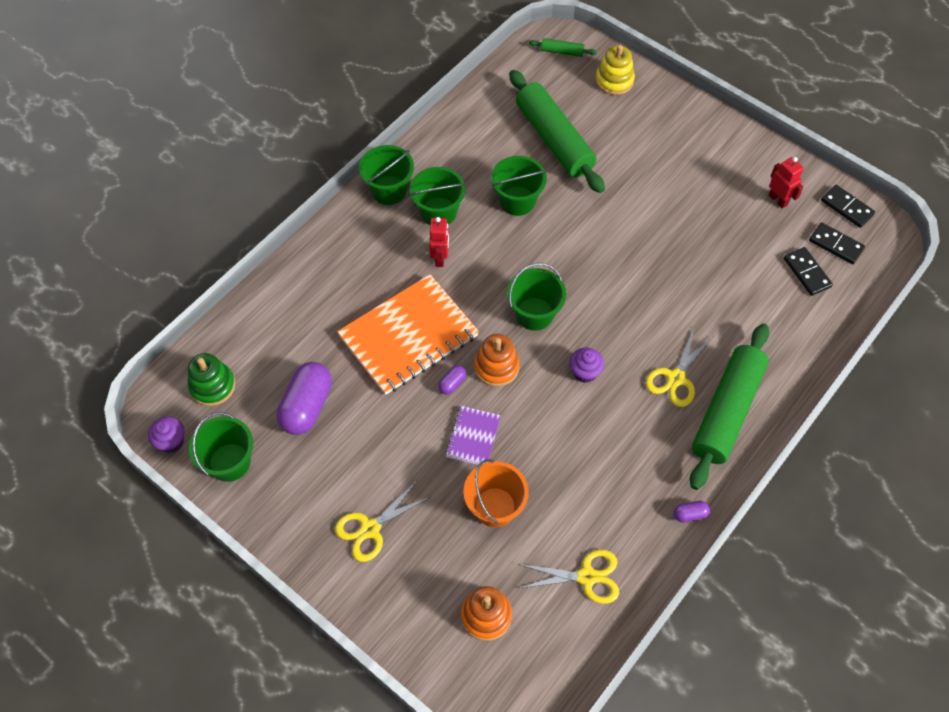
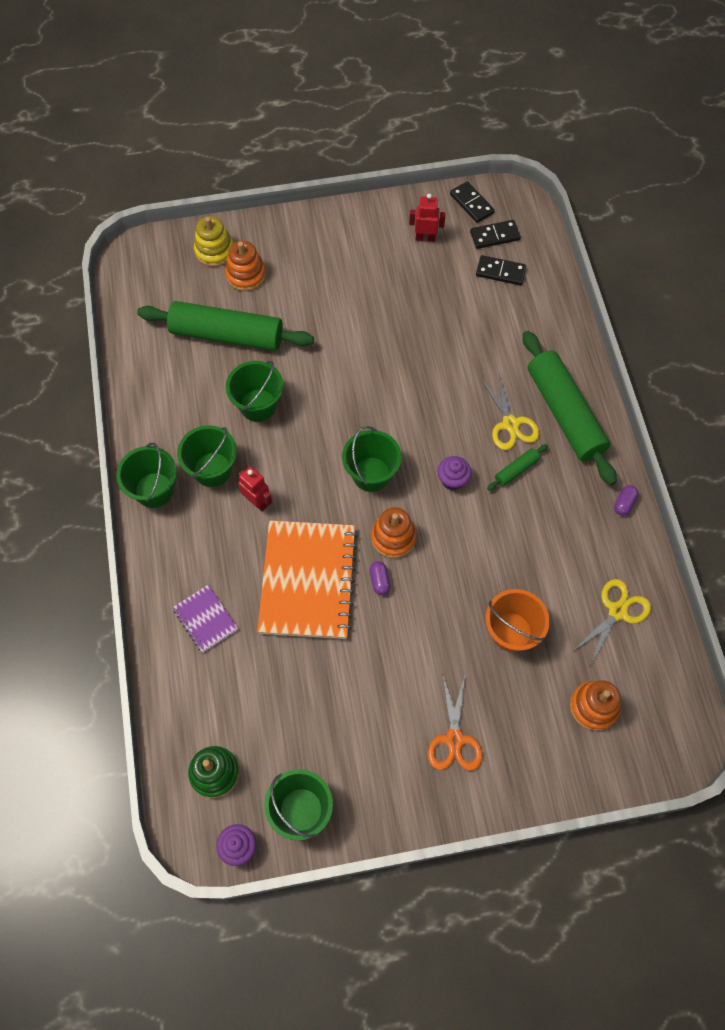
camera: 50 degrees left, 5 degrees up
purple capsule [276,362,332,435] -> none
yellow scissors [335,482,430,562] -> orange scissors [428,673,483,771]
purple notebook [445,406,501,465] -> purple notebook moved to [173,585,238,653]
green rolling pin [529,38,597,57] -> green rolling pin moved to [487,444,548,491]
black domino [821,185,875,228] -> black domino turned 60 degrees clockwise [450,181,495,223]
none -> orange stacking toy [225,240,266,291]

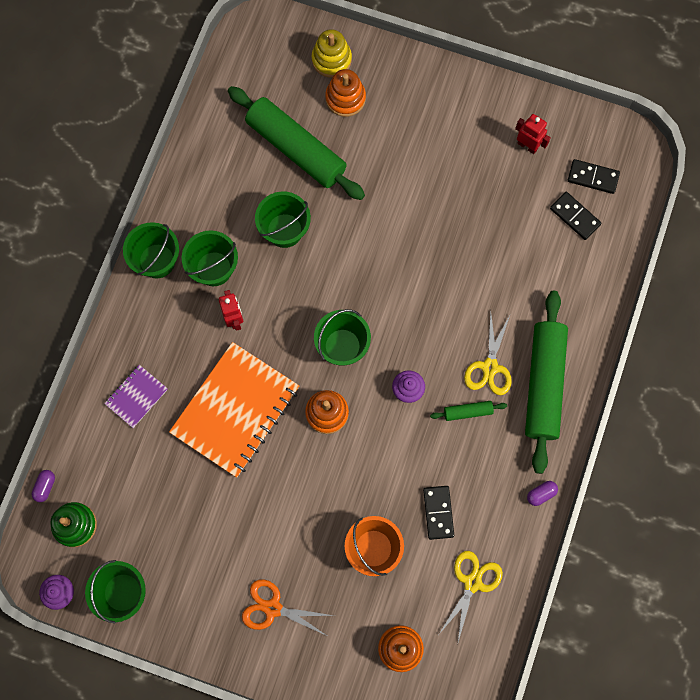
camera: 30 degrees right, 10 degrees up
purple notebook [173,585,238,653] -> purple notebook turned 45 degrees clockwise [104,365,168,428]
purple capsule [369,561,391,595] -> purple capsule moved to [32,470,55,502]
orange scissors [428,673,483,771] -> orange scissors turned 75 degrees clockwise [242,579,334,637]
black domino [450,181,495,223] -> black domino moved to [423,486,454,540]
yellow scissors [573,579,651,666] -> yellow scissors turned 45 degrees counterclockwise [439,551,503,642]

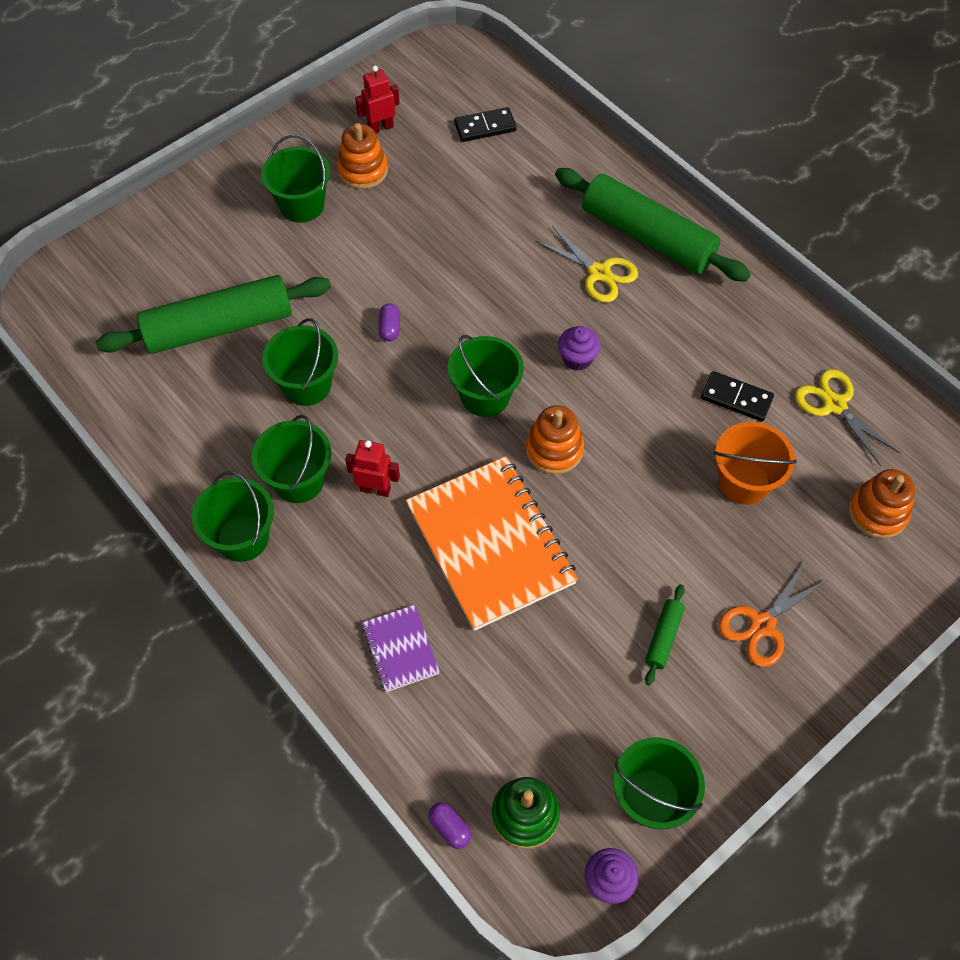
camera: 60 degrees left, 15 degrees down
yellow stacking toy [312,29,352,78] -> none
orange stacking toy [325,69,366,117] -> orange stacking toy moved to [337,123,388,189]
green rolling pin [430,401,507,421] -> green rolling pin moved to [645,584,685,686]
purple capsule [527,481,558,506] -> purple capsule moved to [379,304,400,341]
black domino [568,159,620,194] -> none
none -> green bucket [261,135,330,223]

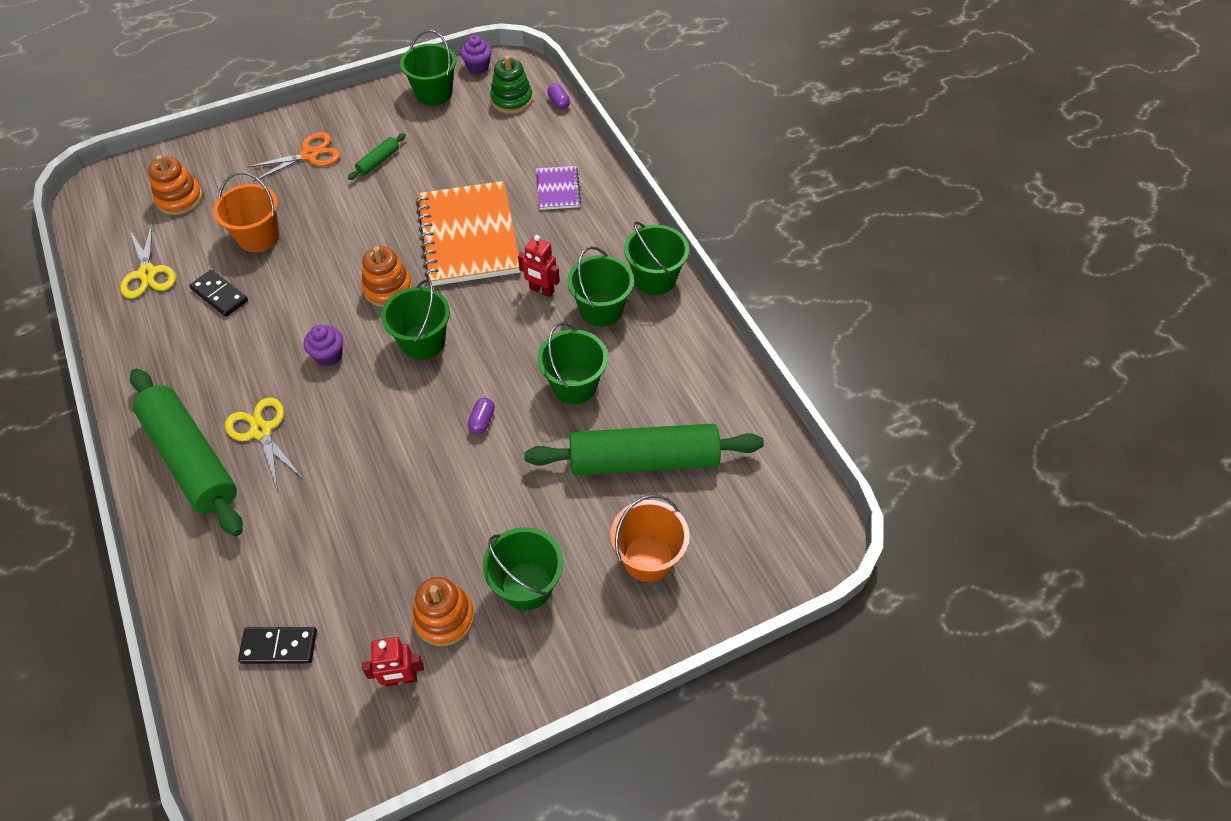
camera: 165 degrees left, 5 degrees down
none -> orange bucket [610,495,690,582]

